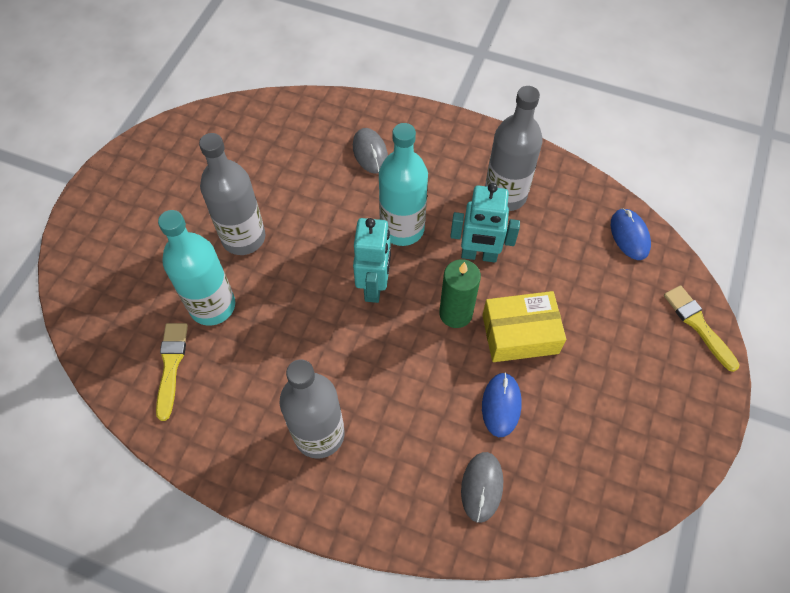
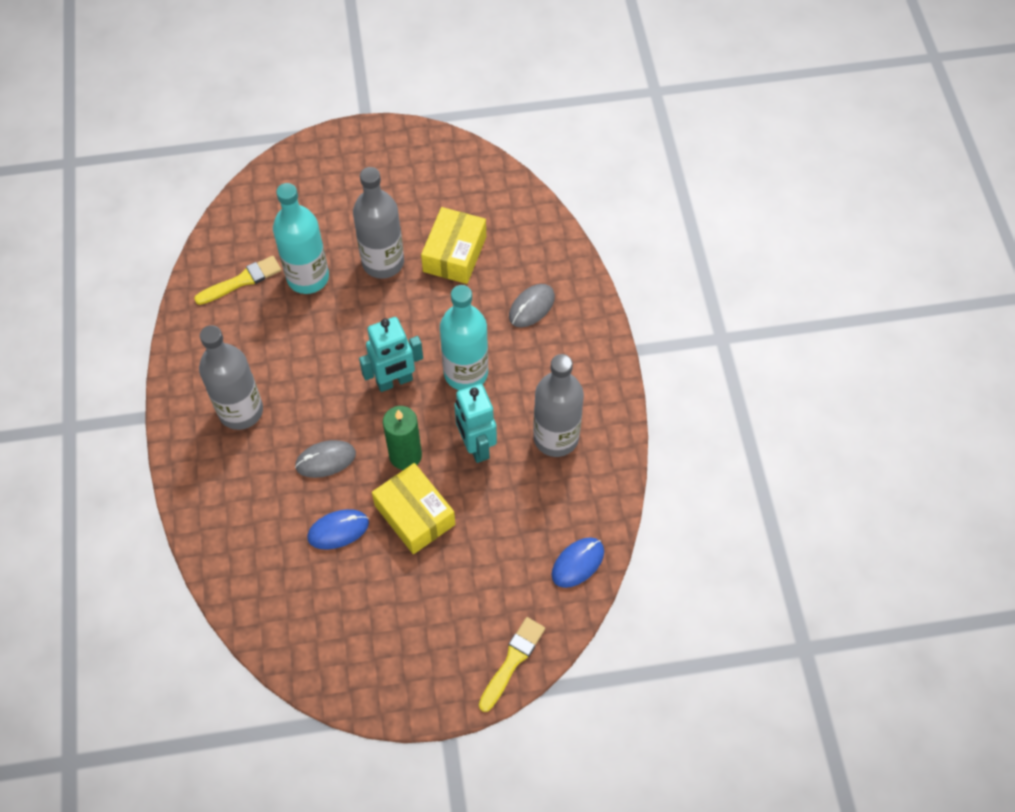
camera: 60 degrees right, 0 degrees up
grey mouse [461,452,503,523] -> grey mouse moved to [295,440,356,478]
none -> yellow box [421,207,486,284]

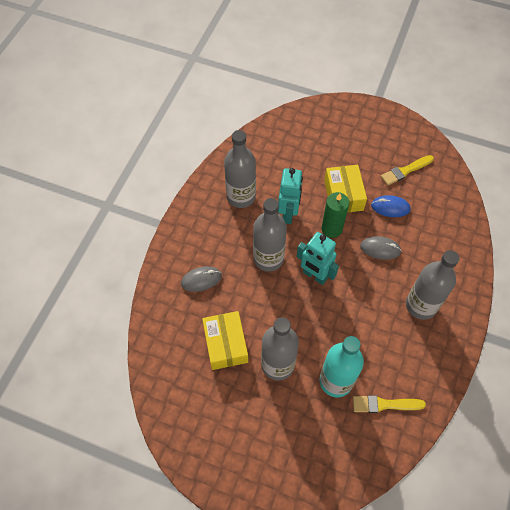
camera: 150 degrees left, 0 degrees up
turquoise robot [359,317,423,392] -> turquoise robot turned 150 degrees counterclockwise [297,232,339,285]
yellow box [421,207,486,284] -> yellow box turned 60 degrees counterclockwise [202,311,248,370]
turquoise bottle [440,285,488,390] -> grey bottle [253,198,287,272]
yellow brush [479,617,545,712] -> yellow brush moved to [381,155,434,185]
blue mouse [551,537,604,588] -> none

